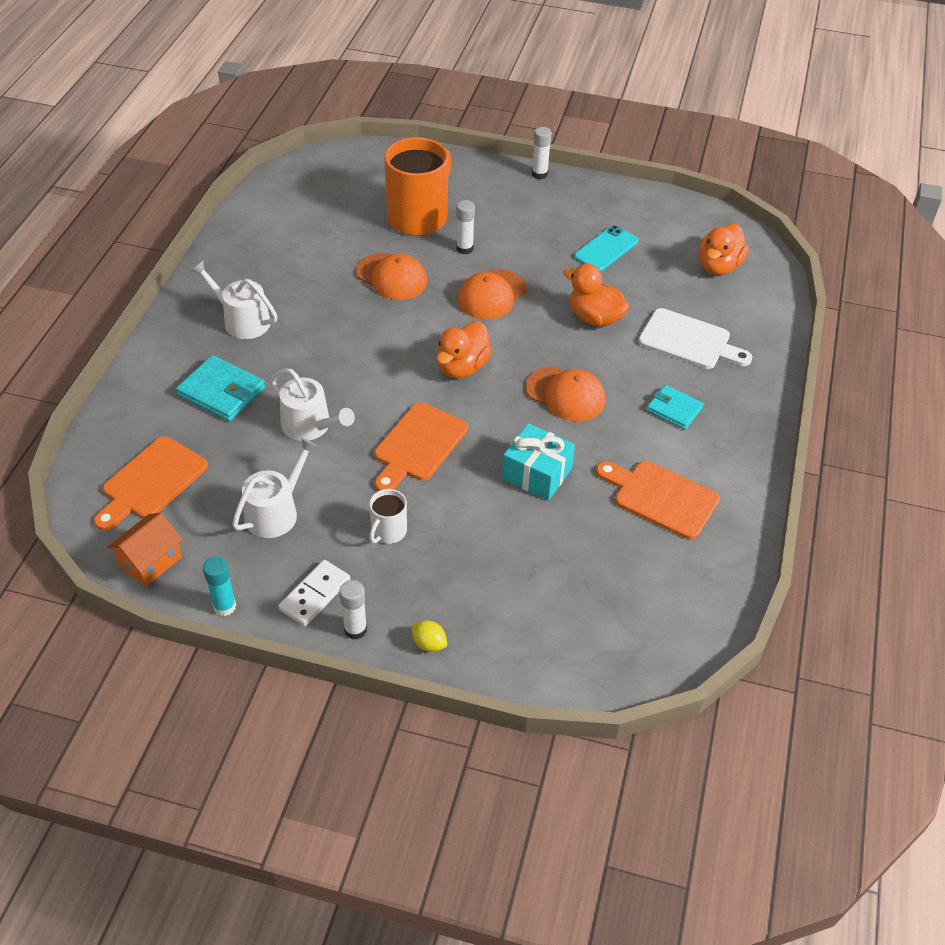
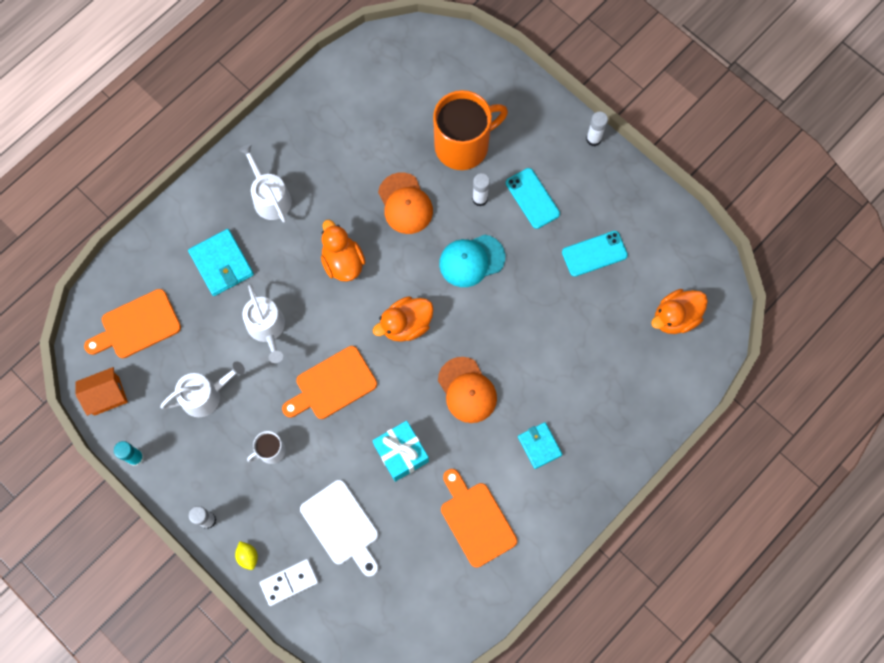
camera: 30 degrees right, 25 degrees up
white domino [278,560,350,626] -> white domino moved to [259,559,319,606]
orange cap [457,269,527,319] -> turquoise cap [439,235,505,287]
orange duck [563,264,630,327] -> orange duck moved to [321,220,365,282]
white cutting board [638,308,752,369] -> white cutting board moved to [300,480,379,576]
none -> turquoise phone [506,168,560,229]

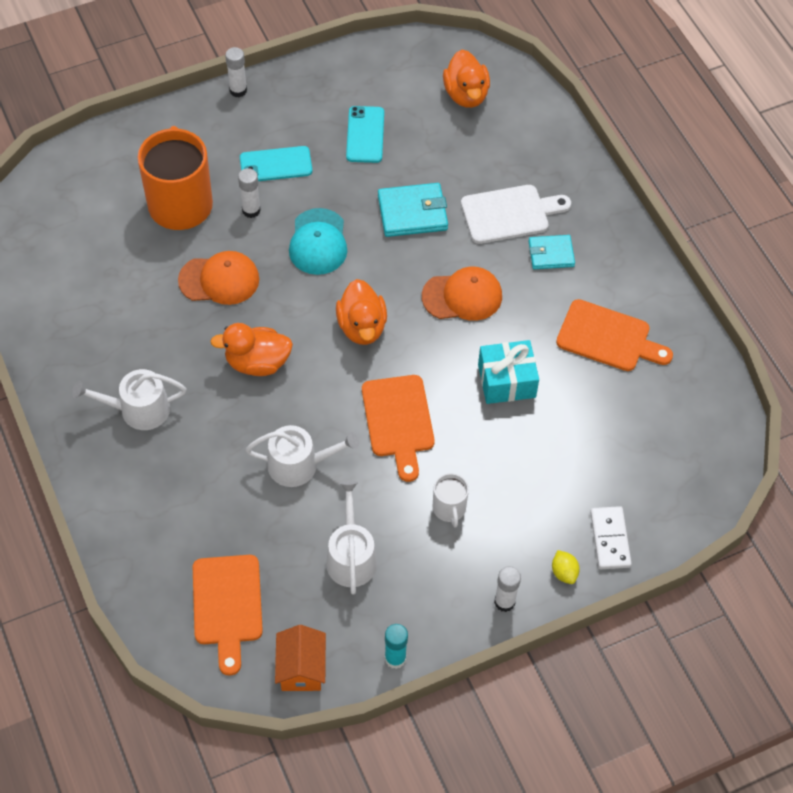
camera: 70 degrees left, 15 degrees down
turquoise wallet [188,229,254,296] -> turquoise wallet moved to [378,183,448,237]
yellow lemon [235,541,258,570] -> yellow lemon turned 75 degrees clockwise [552,550,580,584]
white cutting board [300,480,379,576] -> white cutting board moved to [461,185,571,244]
orange cutting board [441,469,517,568] -> orange cutting board turned 150 degrees counterclockwise [556,299,673,371]

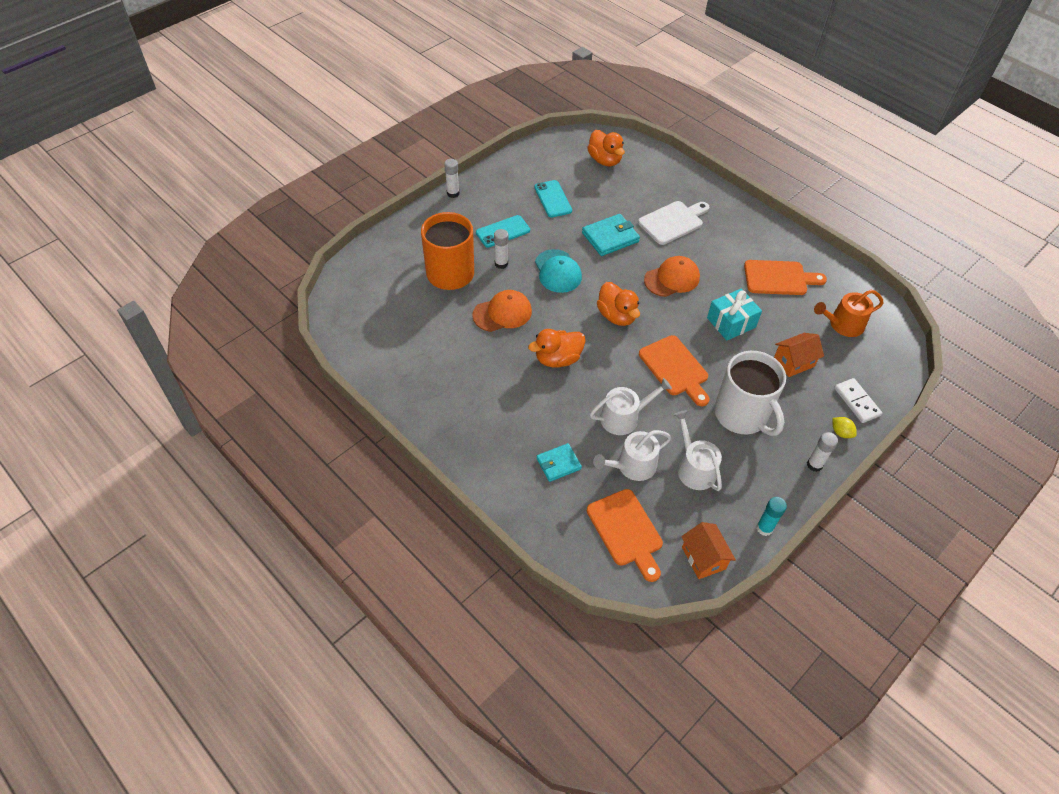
camera: 20 degrees left, 5 degrees down
white watering can [72,369,186,430] -> white watering can moved to [593,430,672,481]
white mug [433,473,469,528] -> white mug [714,351,786,436], size x2.14
turquoise wallet [528,235,575,269] -> turquoise wallet moved to [537,443,582,482]
none -> orange house [774,333,824,377]
none -> orange watering can [814,290,883,337]

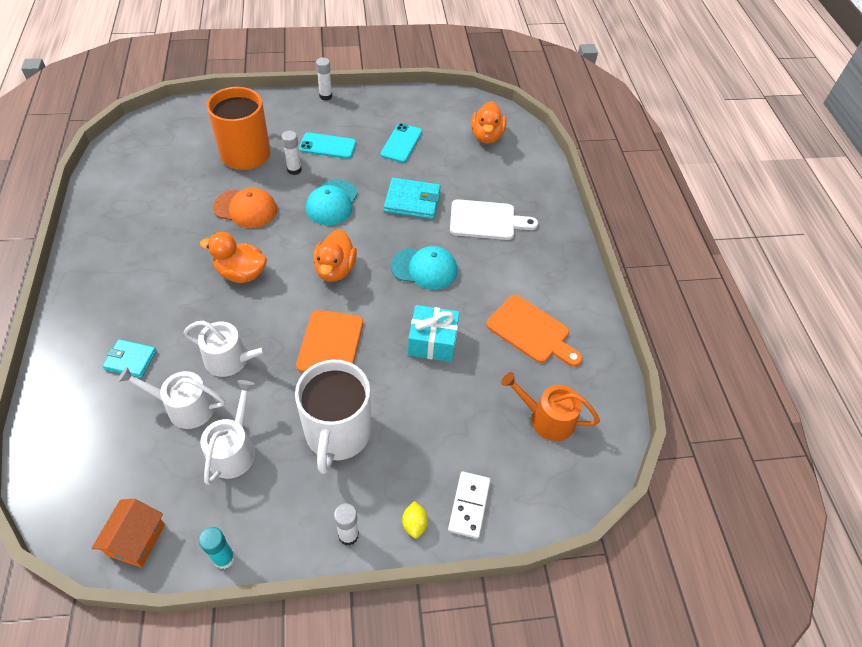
camera: 35 degrees right, 0 degrees up
orange cutting board [587,489,663,582] -> none
orange cap [644,256,700,297] -> turquoise cap [391,246,457,290]
orange house [774,333,824,377] -> none

